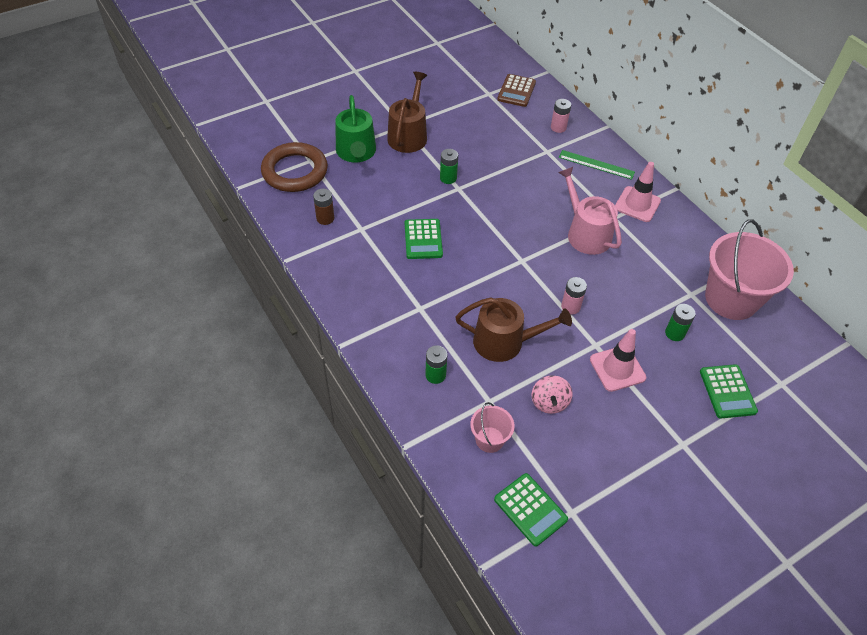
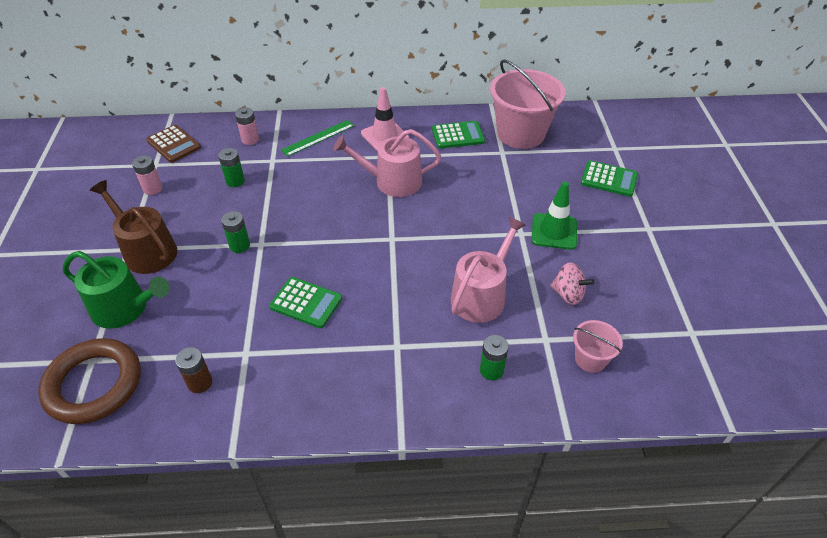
camera: 60 degrees left, 5 degrees down
brown watering can [455,297,572,362] -> pink watering can [451,217,526,323]
green calculator [494,473,568,547] -> green calculator moved to [432,121,485,149]
pink battery [561,277,587,314] -> pink battery moved to [132,156,163,195]
pink traffic cone [590,329,646,392] -> green traffic cone [531,182,577,250]
green battery [665,304,696,341] -> green battery moved to [218,148,245,187]

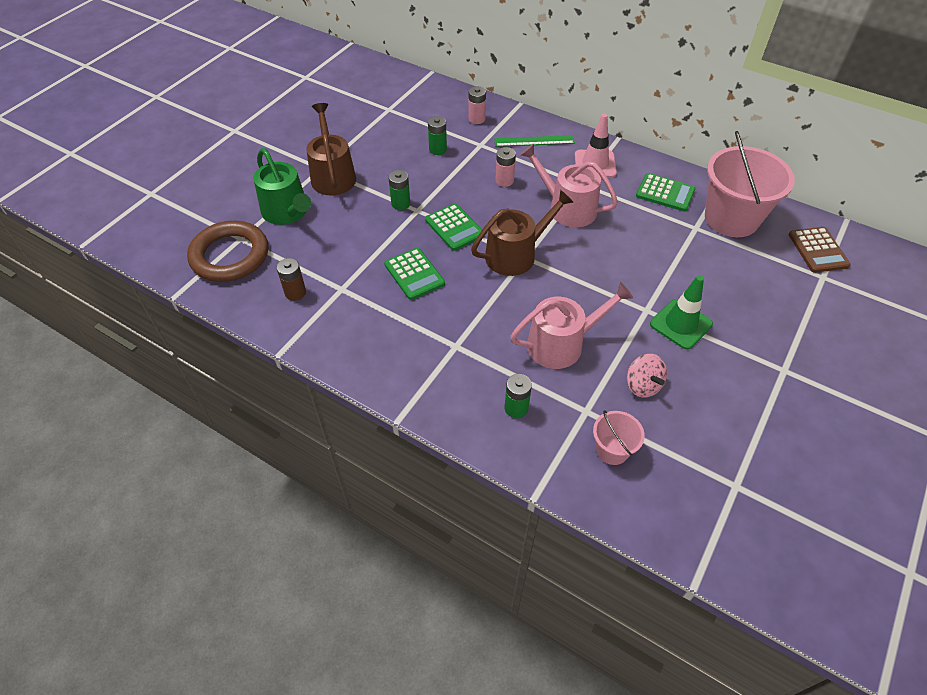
camera: 35 degrees right, 5 degrees up
pink battery [132,156,163,195] -> pink battery moved to [495,147,516,187]
brown calculator [146,125,201,163] -> brown calculator moved to [789,227,851,273]
green calculator [581,160,638,197] -> green calculator moved to [425,203,482,251]
none -> brown watering can [471,189,573,276]

